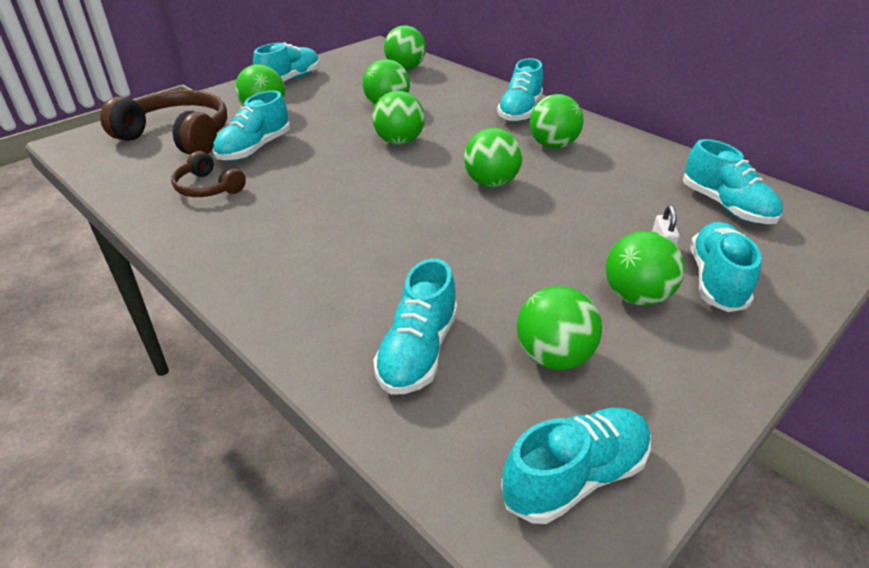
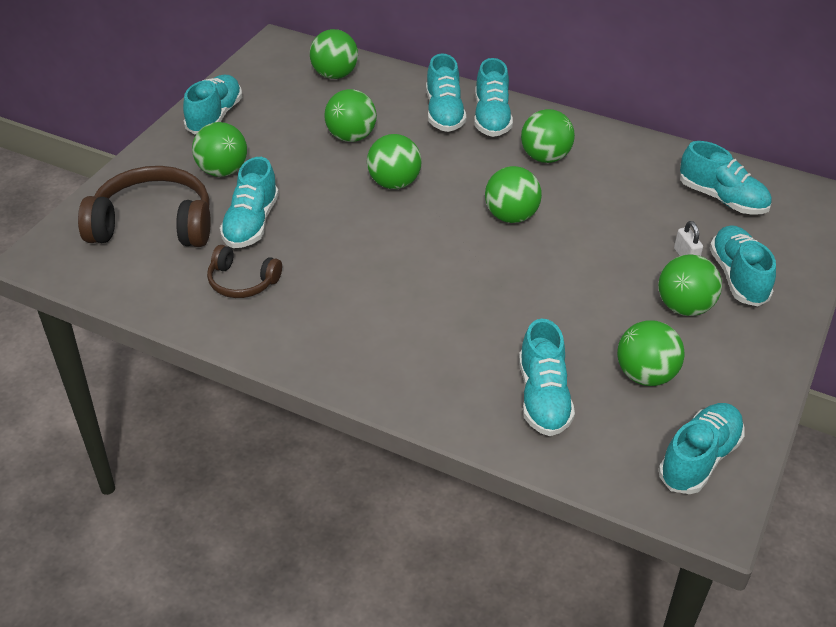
camera: 20 degrees left, 5 degrees up
none -> turquoise shoe [426,53,466,132]

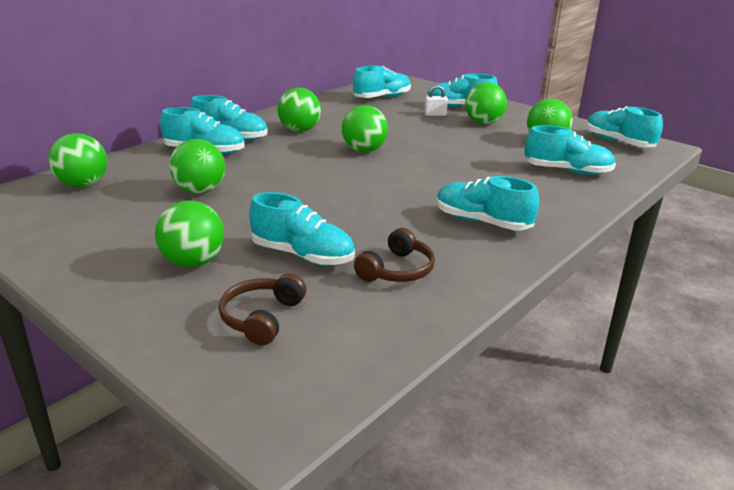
camera: 75 degrees left, 15 degrees down
brown headphones [78,166,211,247] -> brown headphones [219,273,306,345], size x0.54
turquoise shoe [183,75,242,134] -> turquoise shoe moved to [436,176,539,231]
green ball [367,134,422,189] -> none

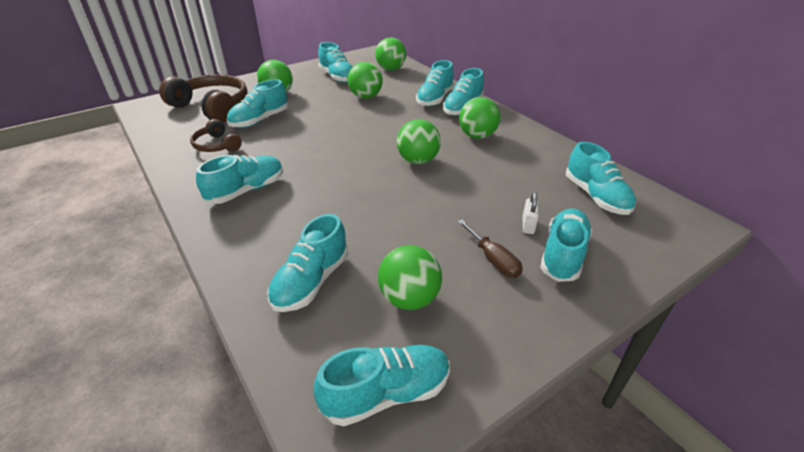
camera: 105 degrees right, 10 degrees up
brown headphones [219,273,306,345] -> brown headphones [159,75,248,123], size x1.85
green ball [465,82,507,124] -> brown screwdriver [457,220,523,278]
none -> turquoise shoe [318,42,352,83]

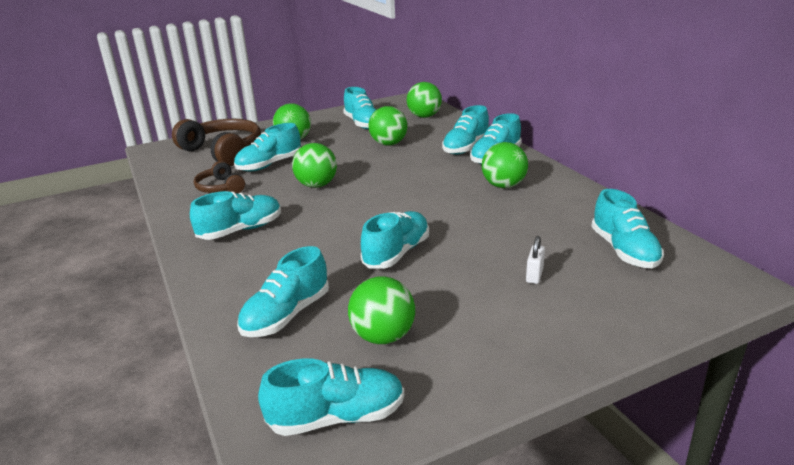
camera: 10 degrees right, 10 degrees down
green ball [397,119,441,164] -> green ball moved to [292,143,337,188]
brown screwdriver [457,220,523,278] -> none
turquoise shoe [540,208,592,282] -> turquoise shoe moved to [361,211,429,269]

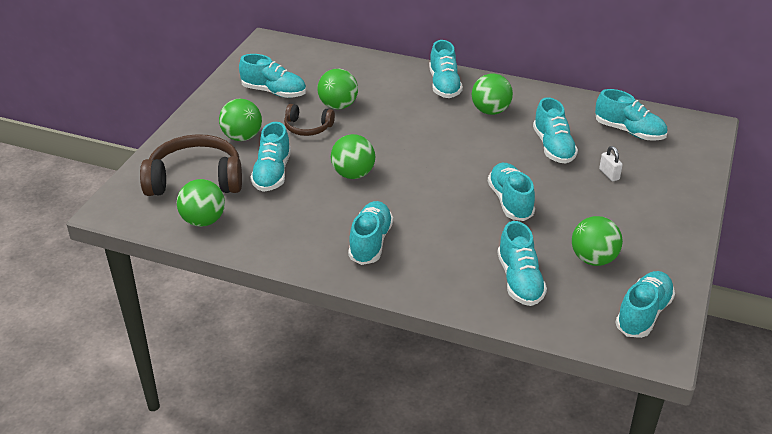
camera: 45 degrees left, 10 degrees up
brown headphones [194,161,245,193] -> brown headphones moved to [284,104,335,136]
green ball [407,82,442,118] -> green ball moved to [177,179,225,227]
turquoise shoe [442,105,489,155] -> turquoise shoe moved to [533,97,578,164]

